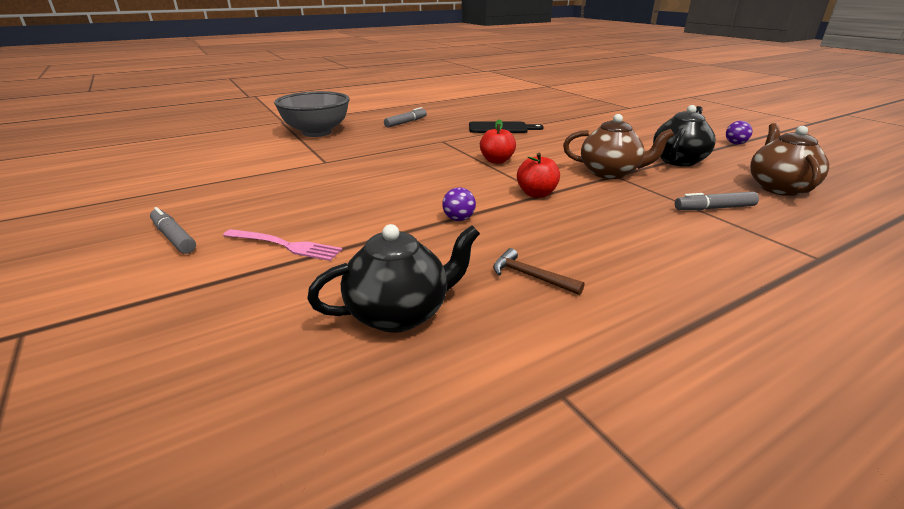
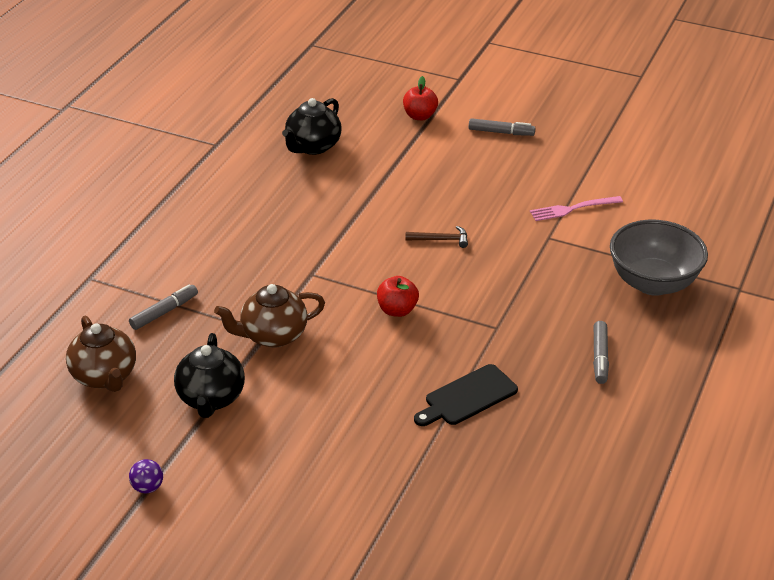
camera: 145 degrees right, 10 degrees up
pink fork [223,229,343,261] -> pink fork moved to [530,196,623,221]
purple ball [442,187,476,221] -> none
brown hammer [493,248,584,295] -> brown hammer moved to [406,226,468,248]
red apple [517,153,560,198] -> red apple moved to [403,76,438,120]

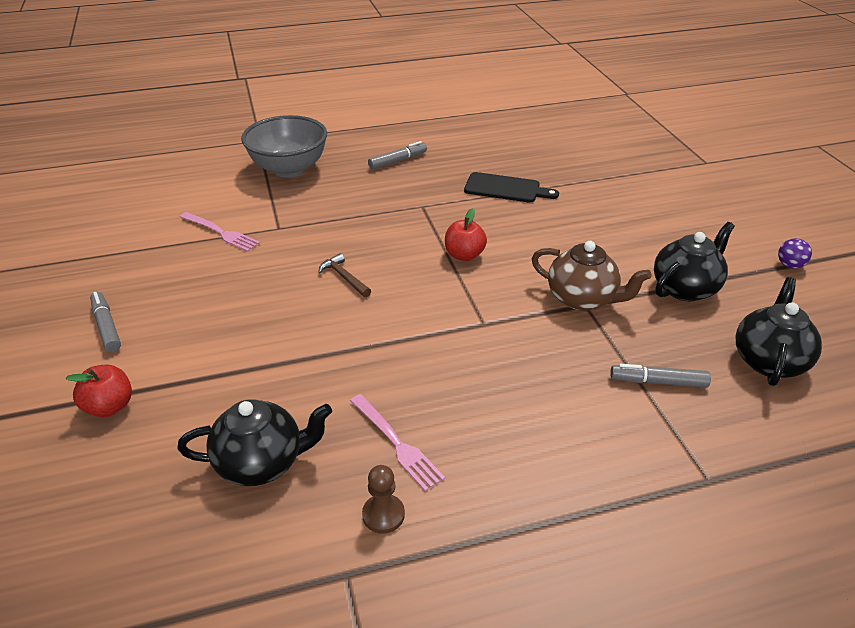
camera: 130 degrees left, 0 degrees up
brown teapot [66,316,136,392] -> black teapot [736,277,822,386]
none -> pink fork [350,394,445,491]
none -> brown pawn [362,465,405,534]

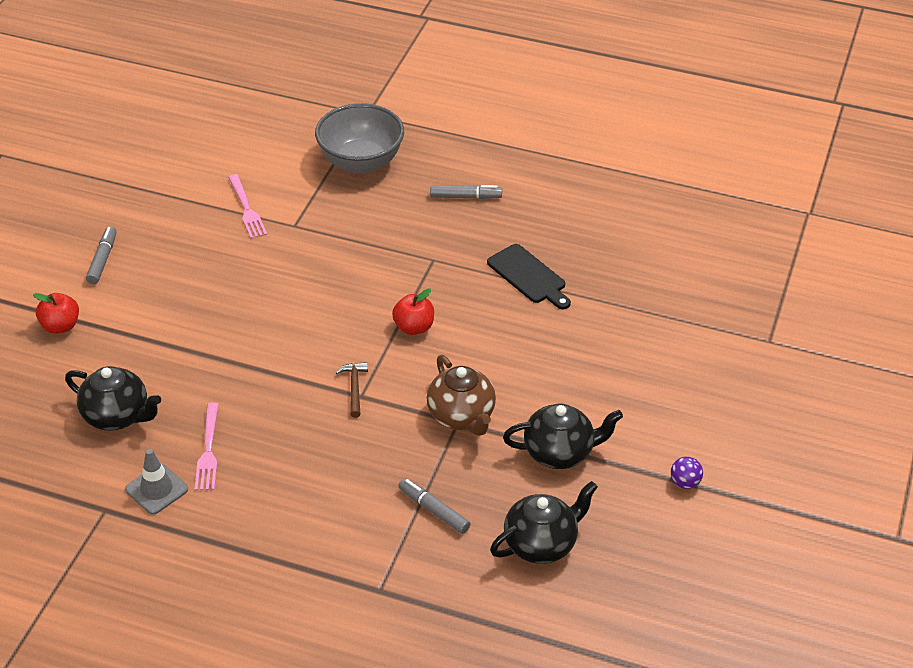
camera: 35 degrees right, 5 degrees up
brown hammer [319,253,371,297] -> brown hammer moved to [336,362,368,418]
brown pawn [362,465,405,534] -> grey traffic cone [125,449,188,515]

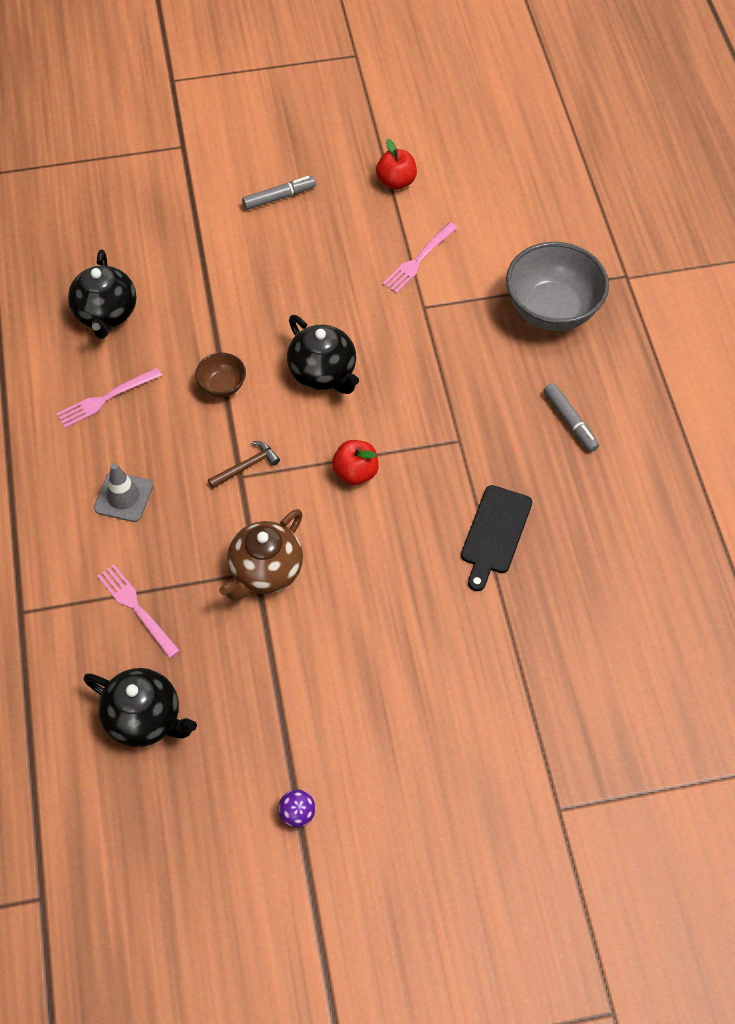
camera: 60 degrees right, 15 degrees up
red apple [33,293,79,334] -> red apple moved to [376,139,417,190]
grey traffic cone [125,449,188,515] -> grey traffic cone moved to [94,463,153,522]
grey marker [398,478,471,534] -> pink fork [97,565,180,658]
black teapot [503,403,623,469] -> black teapot moved to [287,315,359,394]
none -> brown bowl [195,353,246,397]

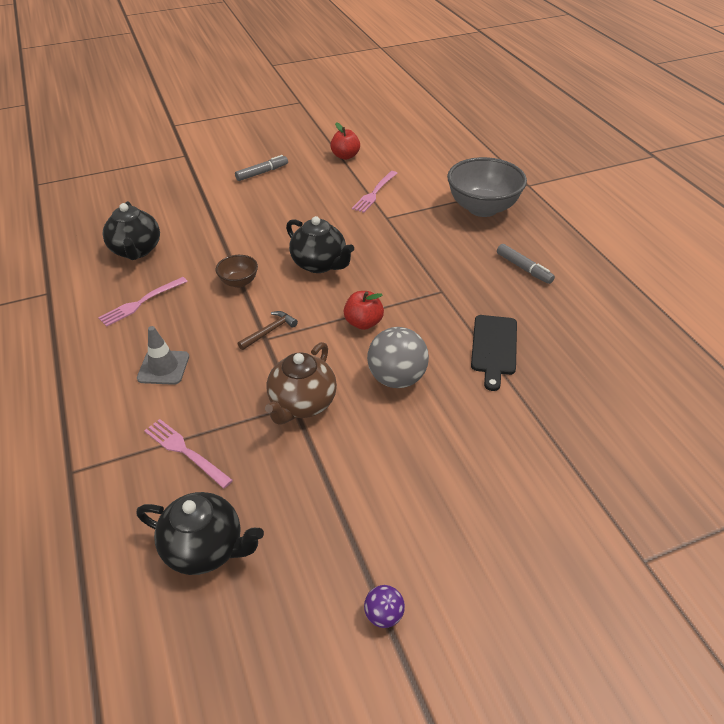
camera: 10 degrees left, 15 degrees down
none -> grey ball [367,327,429,388]

